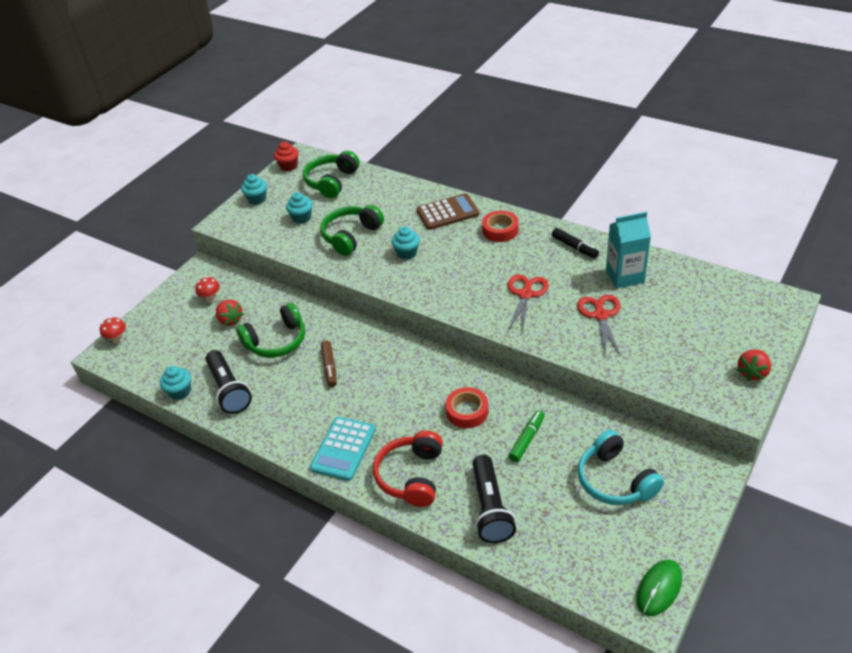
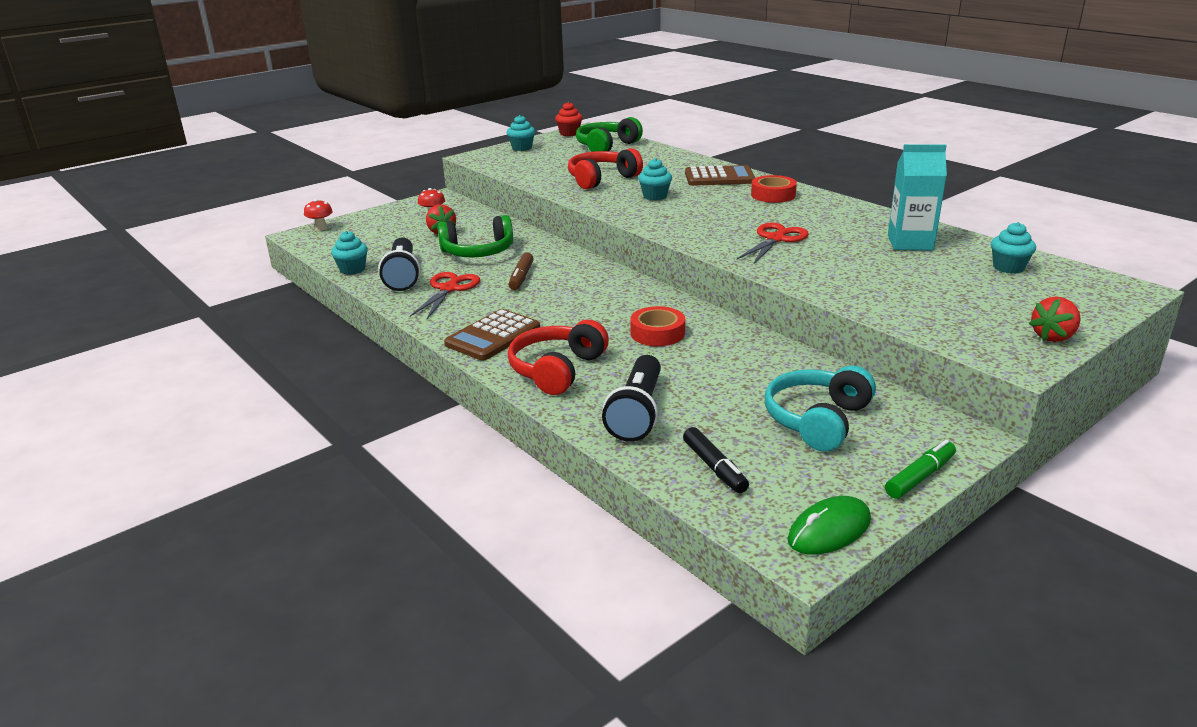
camera: 15 degrees right, 15 degrees down
turquoise cupcake [286,192,313,224] -> turquoise cupcake moved to [991,222,1036,274]
turquoise calculator [310,417,376,481] -> brown calculator [444,309,540,360]
green headphones [320,205,384,256] -> red headphones [568,148,643,189]
green marker [509,410,545,462] -> green marker moved to [885,440,956,499]
black marker [552,228,599,258] -> black marker moved to [683,427,749,493]
red scissors [577,295,621,357] -> red scissors moved to [410,272,480,319]
turquoise headphones [578,430,664,505] -> turquoise headphones turned 45 degrees clockwise [765,365,876,452]

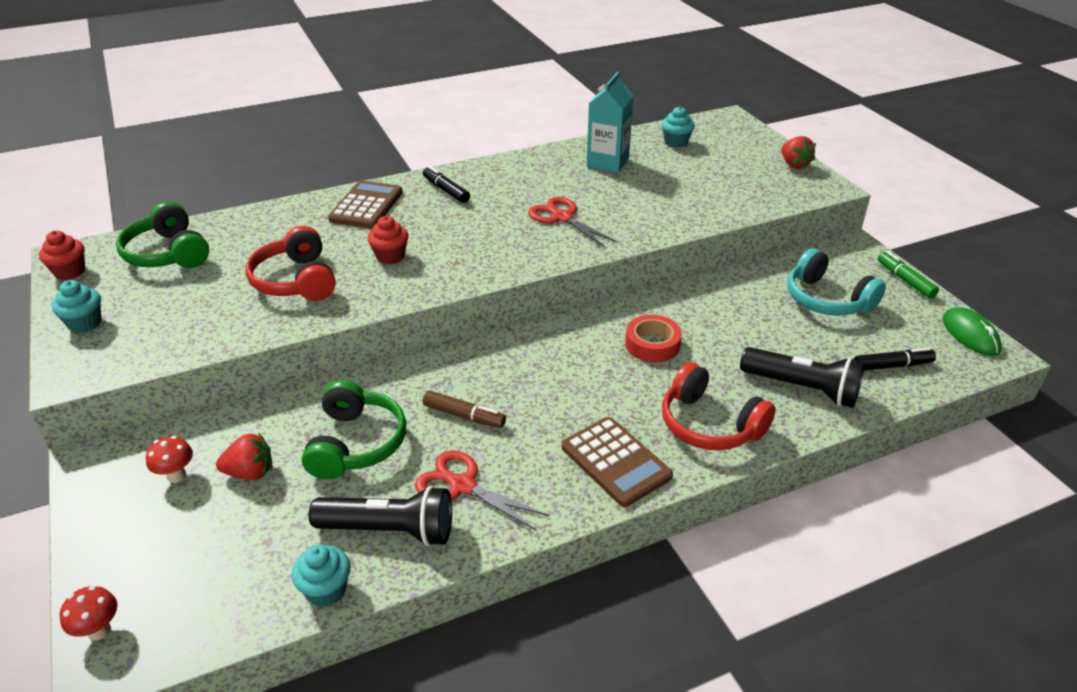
camera: 75 degrees left, 10 degrees up
turquoise cupcake [638,158,672,200] -> red cupcake [367,216,409,264]
red tape [751,175,797,203] -> black marker [423,166,470,203]

